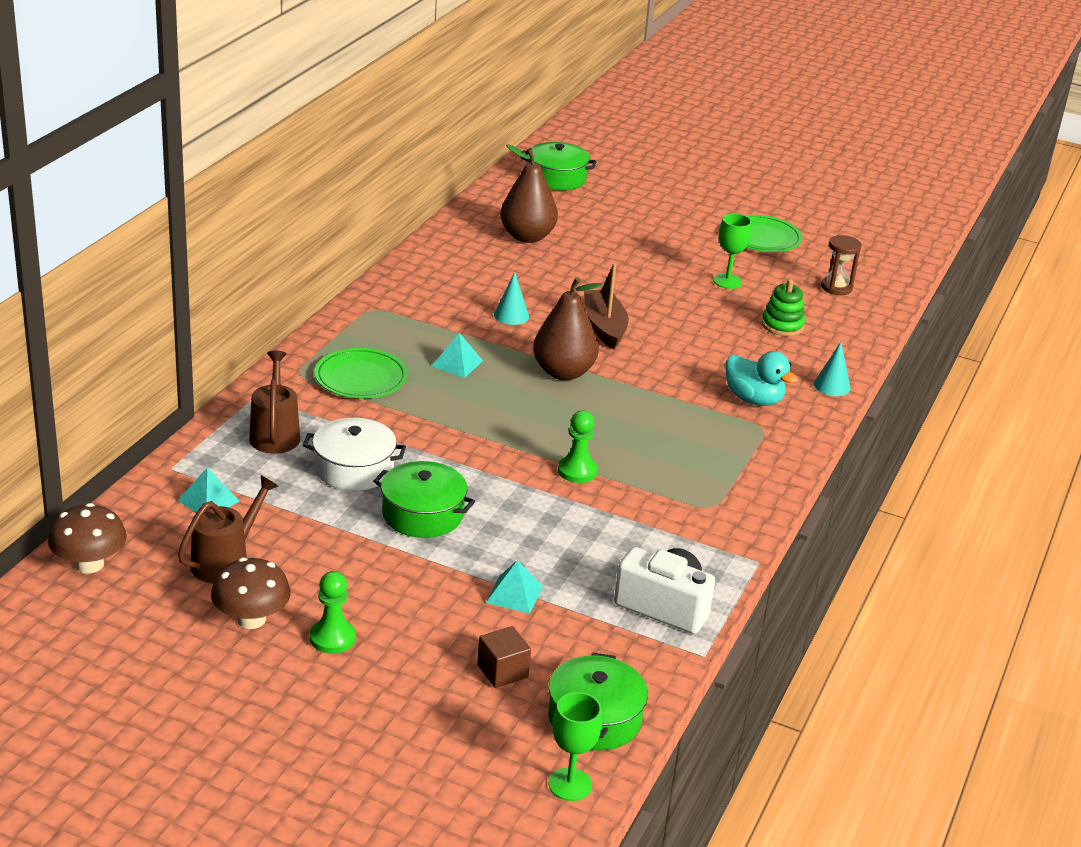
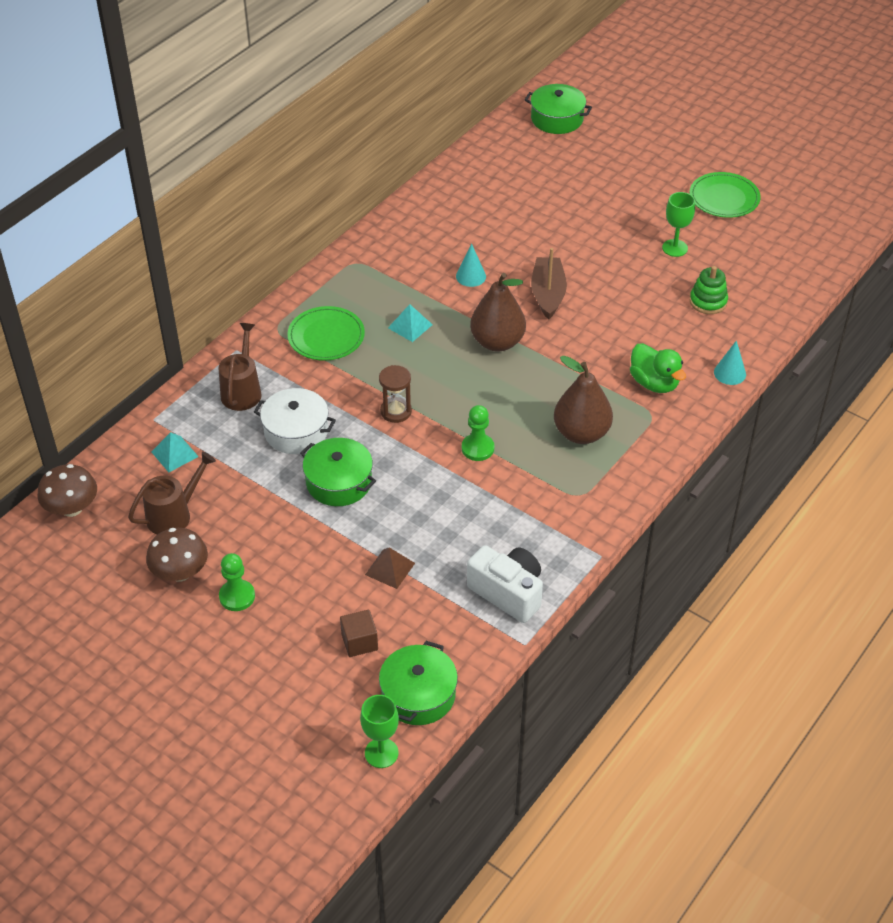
camera: 15 degrees right, 15 degrees up
turquoise pyramid [486,560,543,614] -> brown pyramid [365,547,415,589]
brown pear [500,145,558,243] -> brown pear moved to [554,356,613,444]
turquoise duck [726,351,798,406] -> green duck [630,343,686,393]
brown hourglass [821,235,861,295] -> brown hourglass moved to [379,365,412,423]

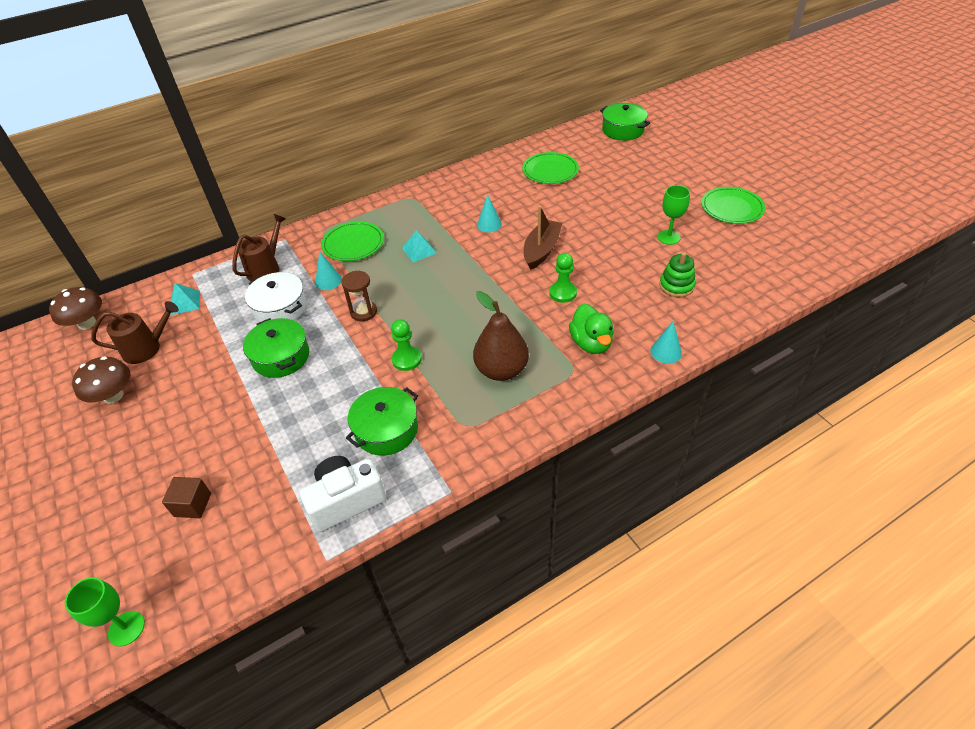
camera: 25 degrees right, 0 degrees up
green pawn [219,553,255,611] -> green pawn moved to [549,253,577,303]
brown pyramid [365,547,415,589] -> none
green pot [379,641,458,725] -> green pot moved to [346,387,418,456]
white camera [467,545,543,623] -> white camera turned 90 degrees counterclockwise [300,456,386,532]
brown pear [470,273,526,351] -> none
none -> turquoise cone [315,251,342,290]
none -> green plate [522,152,579,184]

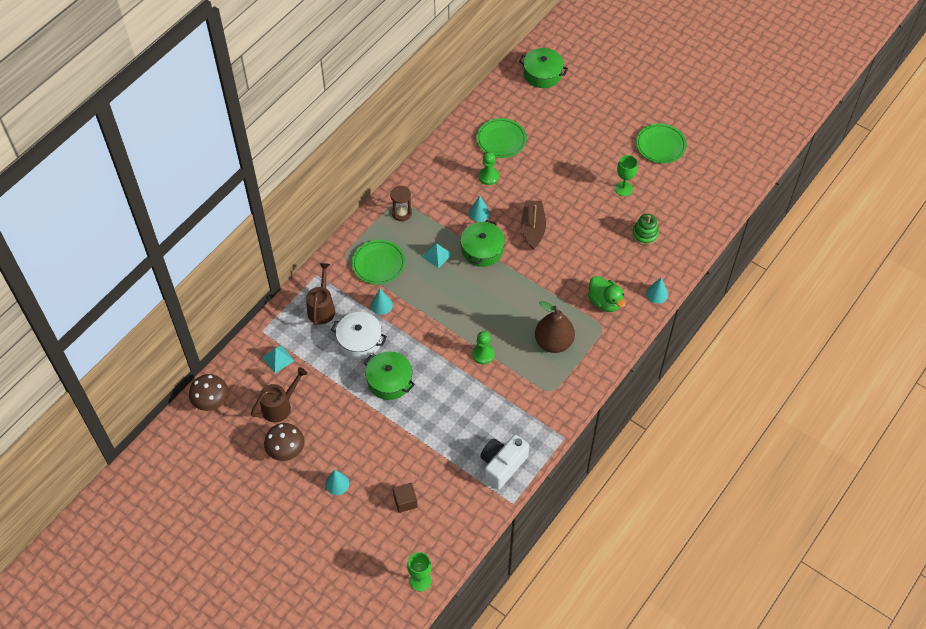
camera: 25 degrees left, 10 degrees up
brown hourglass [342,271,377,321] -> brown hourglass moved to [390,186,412,221]
green pot [346,387,418,456] -> green pot moved to [461,220,505,267]
green pawn [549,253,577,303] -> green pawn moved to [479,152,499,185]
none -> turquoise cone [325,469,349,495]

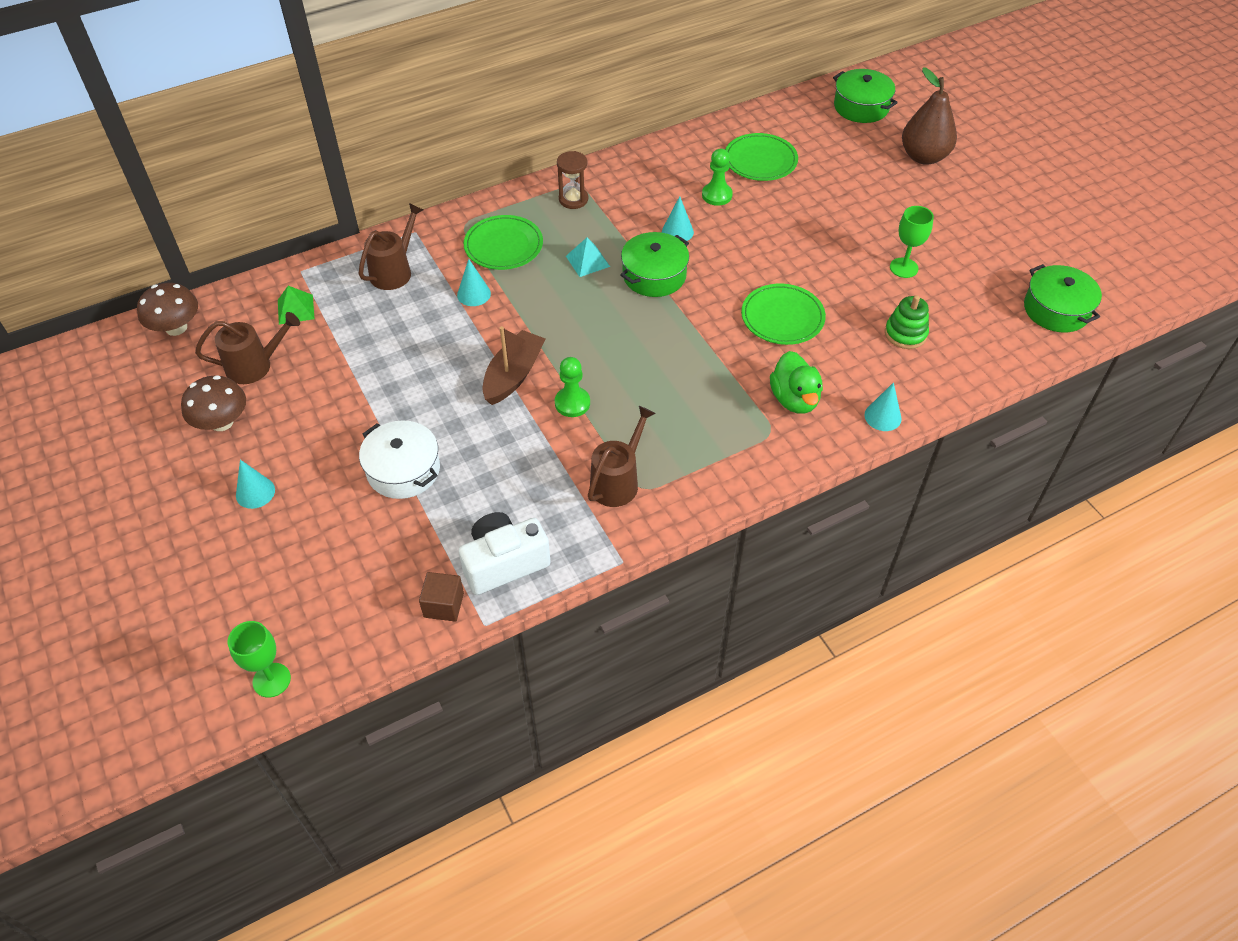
camera: 25 degrees right, 5 degrees down
turquoise pyramid [262,345,294,373] -> green pyramid [278,286,315,325]
white pot [331,312,387,359] -> white pot moved to [359,420,440,499]
green pot [363,351,415,400] -> green pot moved to [1024,264,1102,332]
brown cube [393,483,418,513] -> brown cube moved to [419,572,464,622]
brown boat [521,200,546,250] -> brown boat moved to [482,326,545,405]
brown pear [535,301,575,353] -> brown pear moved to [902,67,957,165]
green plate [636,124,687,163] -> green plate moved to [741,284,826,345]
none -> brown watering can [588,406,656,507]

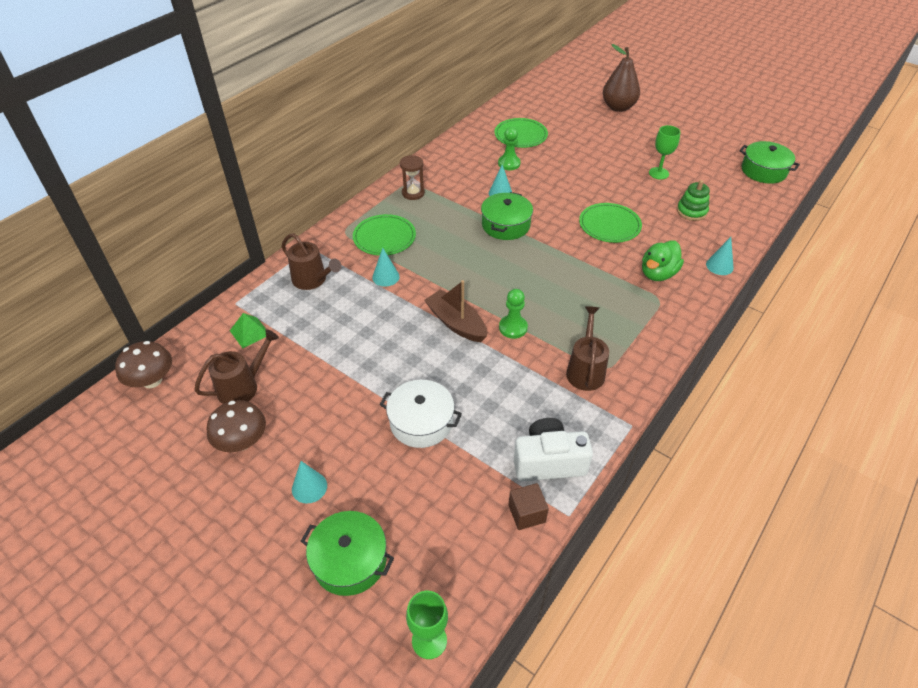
camera: 25 degrees left, 5 degrees down
brown watering can [359,203,423,290] -> brown watering can turned 120 degrees clockwise [281,233,341,290]
white camera [459,512,551,595] -> white camera turned 45 degrees clockwise [514,418,593,482]
brown boat [482,326,545,405] -> brown boat turned 45 degrees counterclockwise [424,280,487,342]
turquoise pyramid [566,237,610,277] -> none
green duck [770,351,823,414] -> green duck turned 75 degrees clockwise [642,240,684,281]
green pot [833,69,898,123] -> green pot moved to [301,511,394,596]

